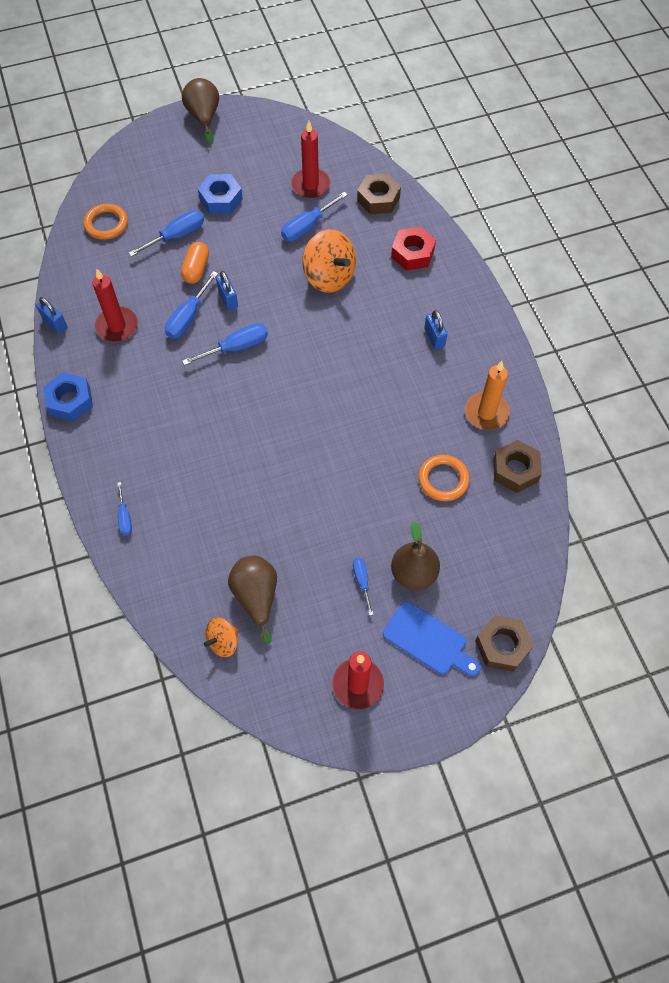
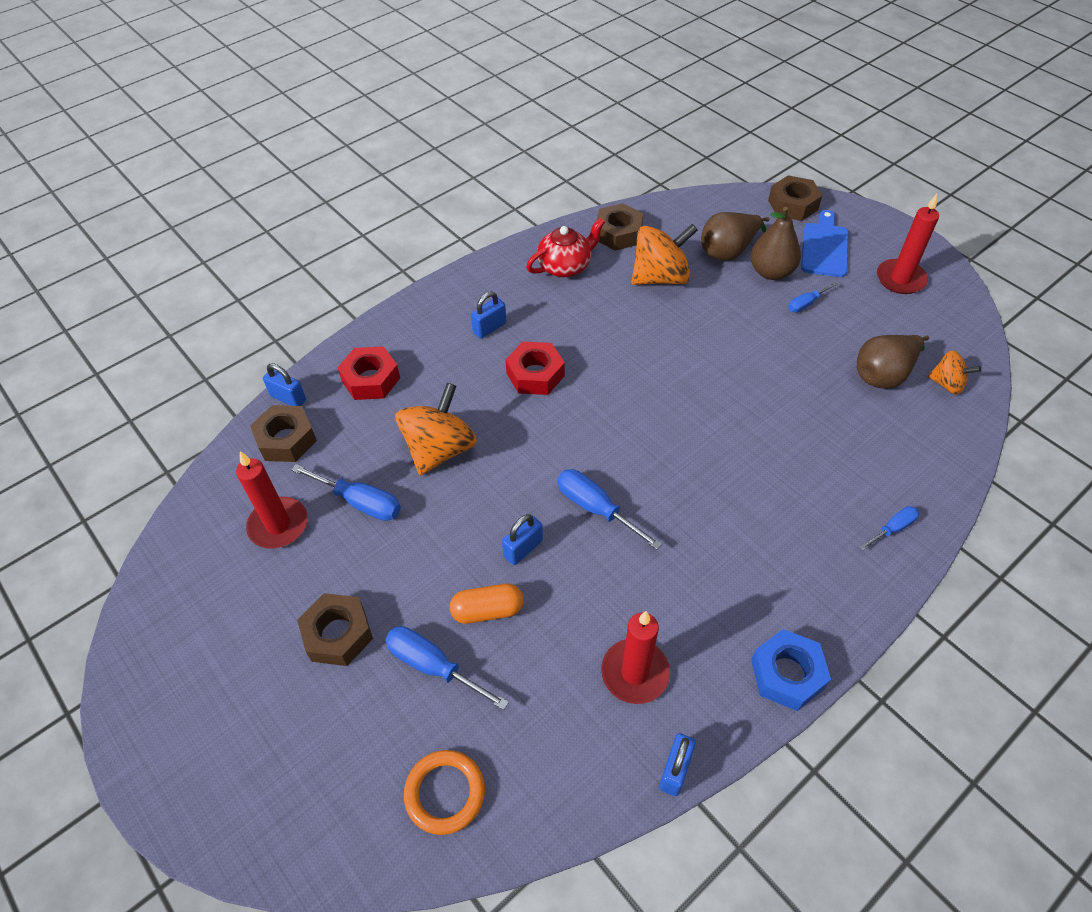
camera: 110 degrees left, 10 degrees down
blue screwdriver [165,271,218,339] -> none
brown pear [182,78,219,145] -> brown pear moved to [701,212,769,261]
blue nut [198,174,243,214] -> brown nut [297,593,373,666]
orange ring [419,455,470,501] -> orange spinning top [631,224,698,285]
orange candle [465,361,510,430] -> red teapot [526,218,605,277]
none -> blue padlock [263,363,306,406]
none -> red nut [505,342,565,395]

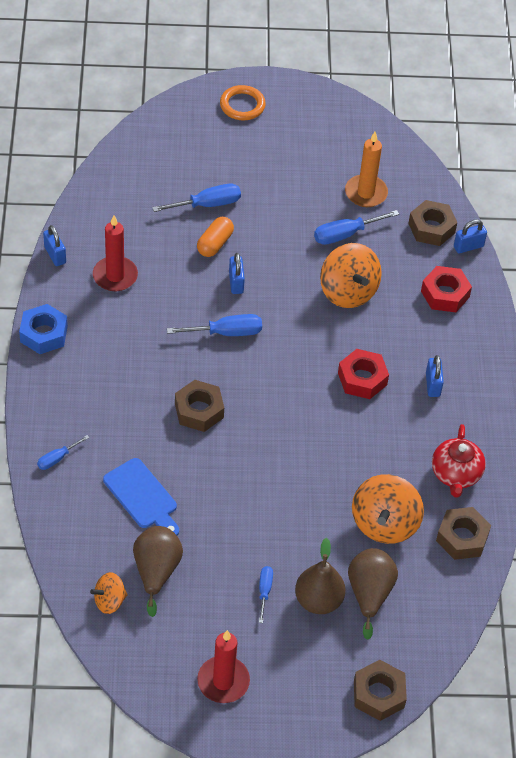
camera: 125 degrees right, 0 degrees up
red candle [236,451,308,549] -> orange candle [345,132,388,207]
brown nut [297,593,373,666] -> brown nut moved to [175,380,224,432]
orange ring [404,750,485,835] -> orange ring moved to [220,85,266,120]
blue cutting board [801,210,848,277] -> blue cutting board moved to [103,458,179,536]
blue screwdriver [860,506,919,550] -> blue screwdriver turned 45 degrees clockwise [37,435,89,470]

